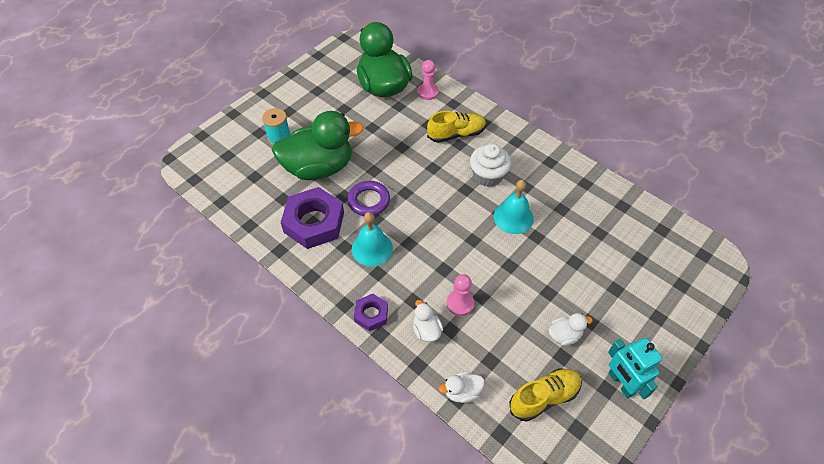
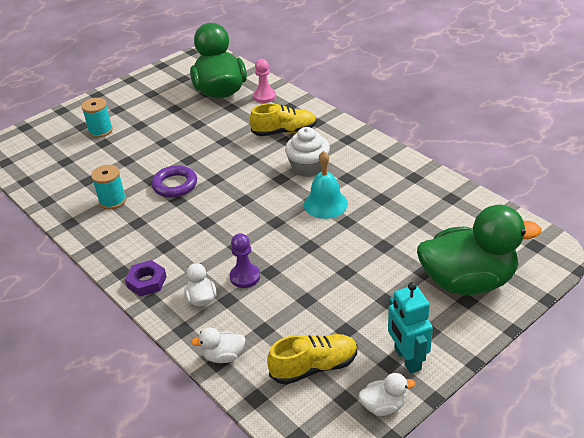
camera: 10 degrees right, 15 degrees down
green duck [272,111,364,180] -> green duck moved to [417,205,541,295]
purple nut [281,187,344,249] -> turquoise spool [91,165,126,210]
turquoise bell [352,212,393,266] -> none
pink pawn [447,274,474,316] -> purple pawn [230,233,260,288]
white duck [549,313,592,346] -> white duck moved to [359,373,416,416]

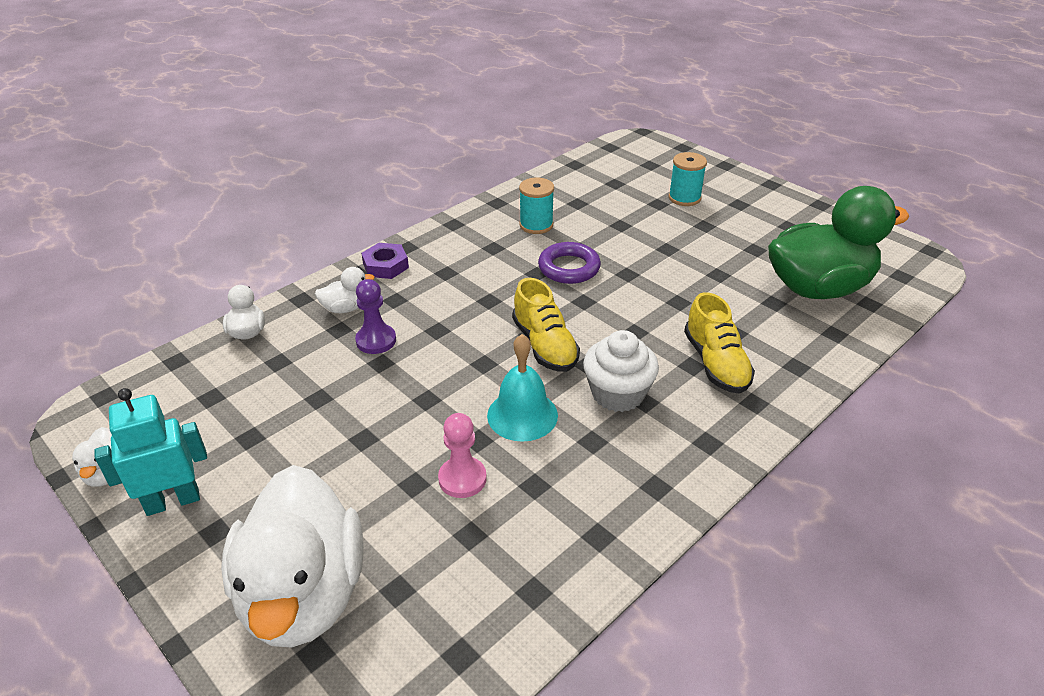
camera: 85 degrees right, 0 degrees up
pink pawn [253,59,276,103] -> pink pawn moved to [438,413,487,498]
yellow shoe [267,334,357,385] -> yellow shoe moved to [512,278,580,372]
green duck [417,205,541,295] -> white duck [221,465,364,648]

